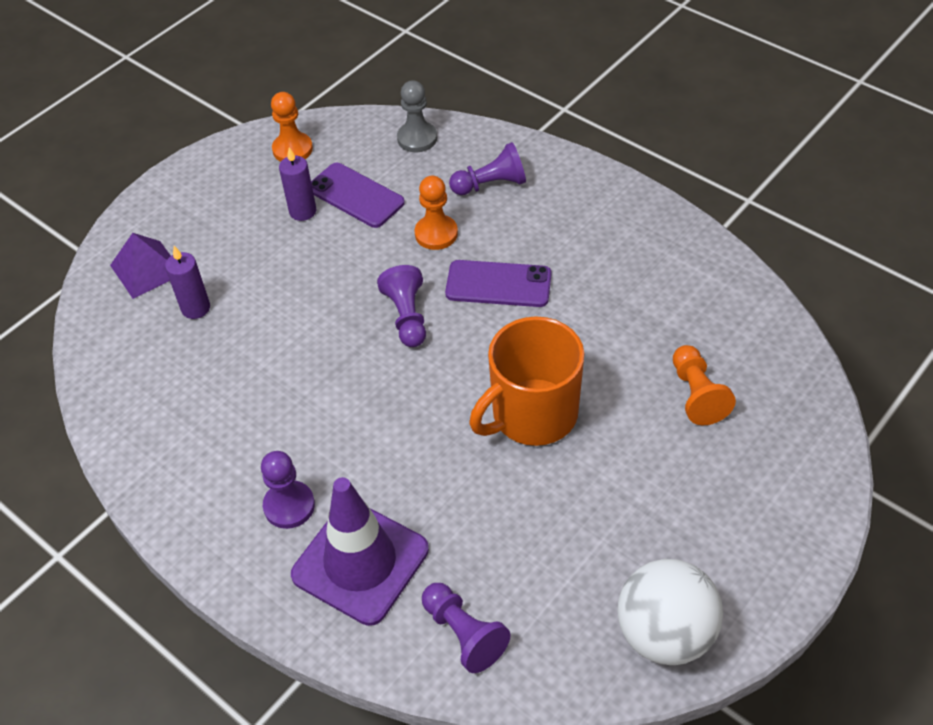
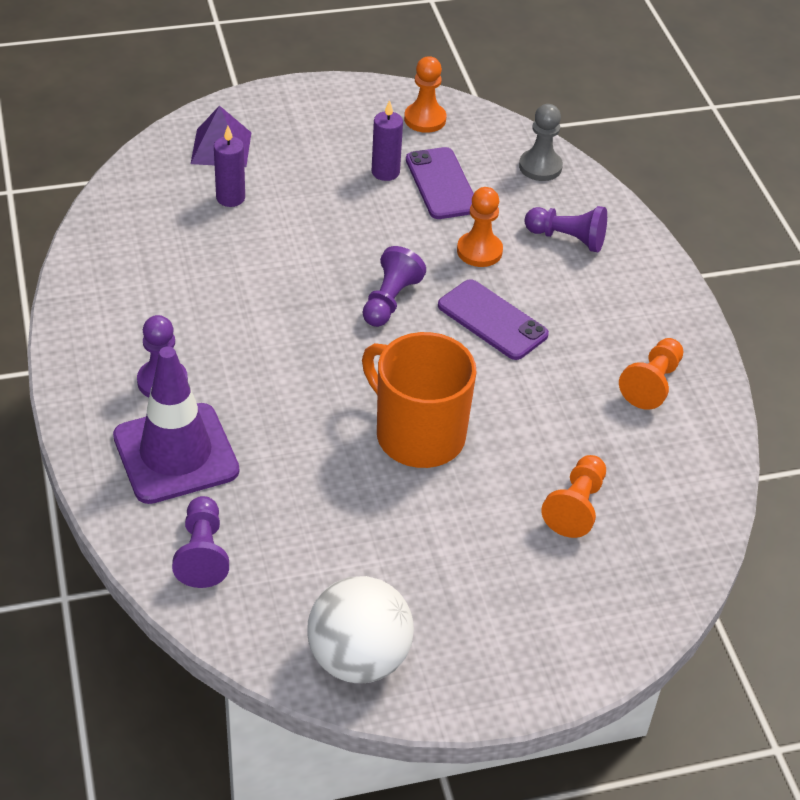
camera: 30 degrees right, 5 degrees down
orange mug [469,316,584,446] -> orange mug turned 45 degrees clockwise [362,332,477,468]
none -> orange pawn [619,338,683,410]

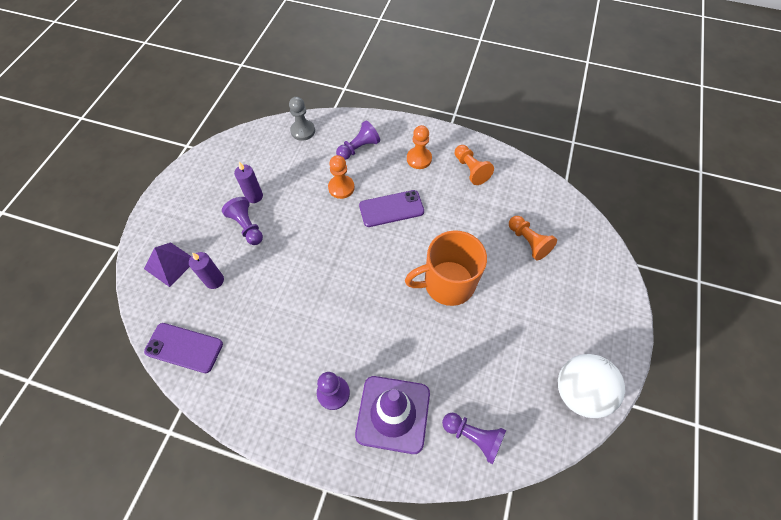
camera: 55 degrees left, 15 degrees up
purple pawn [363,246,426,327] -> purple pawn moved to [222,197,263,245]
orange pawn [404,56,446,133] -> orange pawn moved to [407,125,432,169]
purple phone [406,147,474,219] -> purple phone moved to [144,323,223,373]

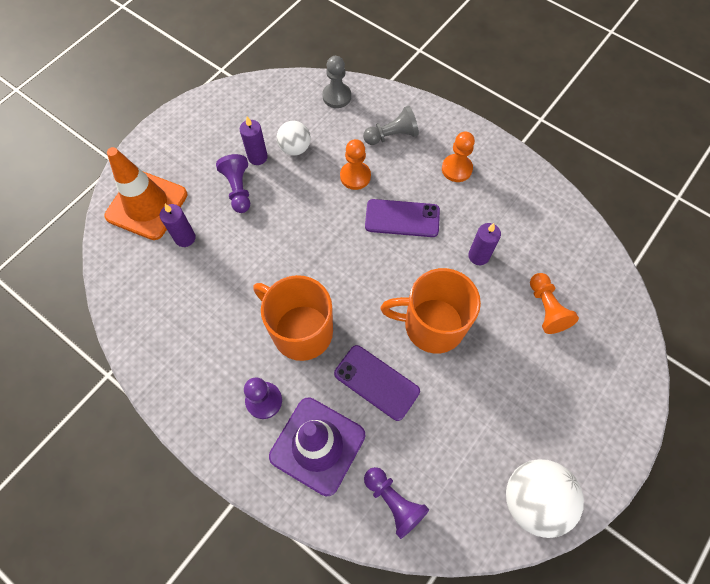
camera: 20 degrees right, 5 degrees up
purple pyramid [144,242,191,287] -> orange traffic cone [104,147,187,240]
purple phone [144,323,223,373] -> purple phone moved to [334,345,420,421]
purple pawn [336,120,380,160] -> grey pawn [363,106,419,145]
orange pawn [455,145,494,185] -> none
none -> orange mug [253,275,333,361]
none -> white ball [277,121,311,156]
none -> purple candle [468,223,501,265]

